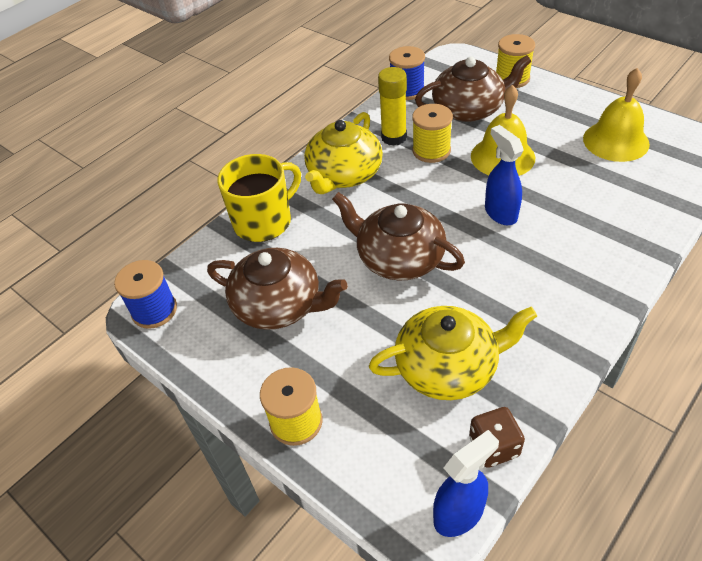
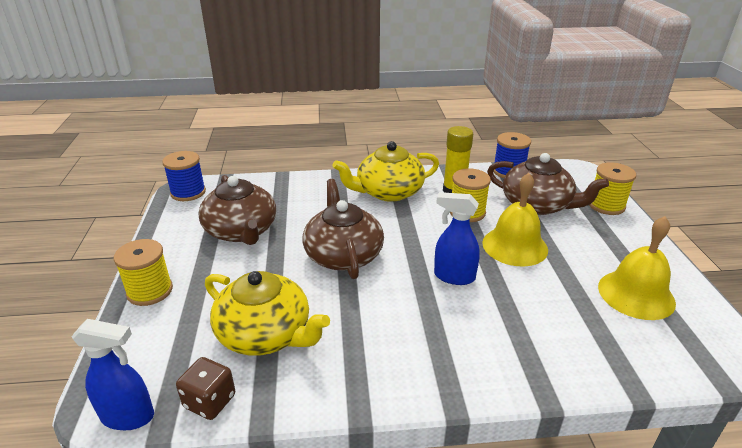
camera: 40 degrees right, 15 degrees down
yellow mug [217,154,301,242] -> none
blue spray bottle [485,125,524,225] -> blue spray bottle turned 90 degrees counterclockwise [434,192,480,285]

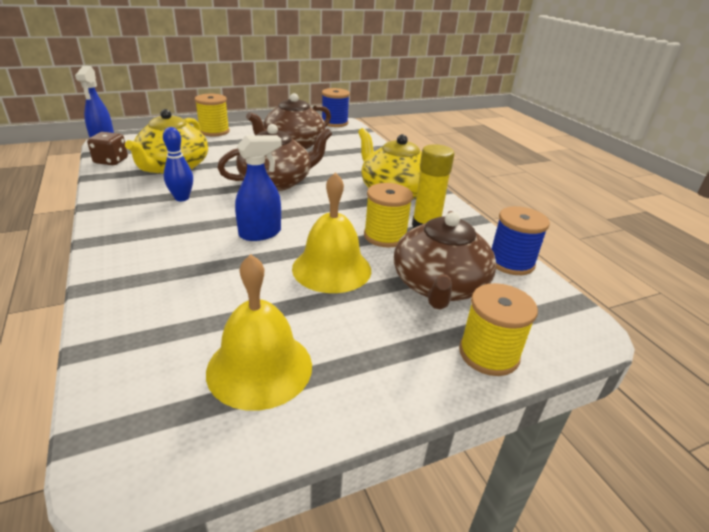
camera: 70 degrees right, 0 degrees up
blue spray bottle [434,192,480,285] -> blue spray bottle turned 60 degrees clockwise [235,135,282,241]
none -> blue bowling pin [163,127,193,201]

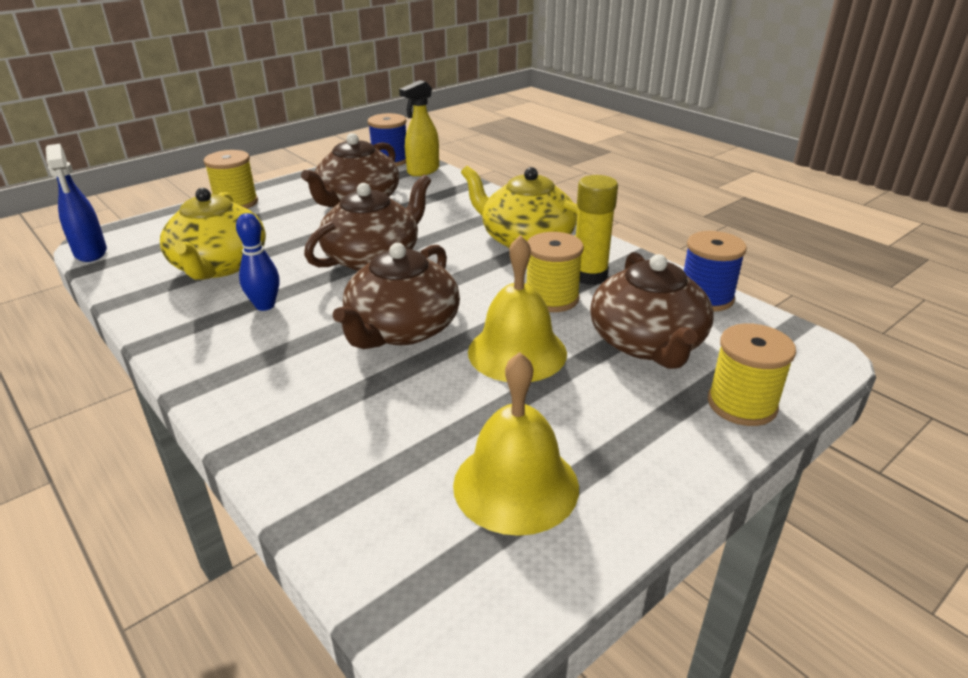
camera: 15 degrees left, 0 degrees up
brown dice [87,132,128,165] -> none
blue spray bottle [235,135,282,241] -> brown teapot [333,243,460,349]
none -> yellow spray bottle [399,80,439,176]

